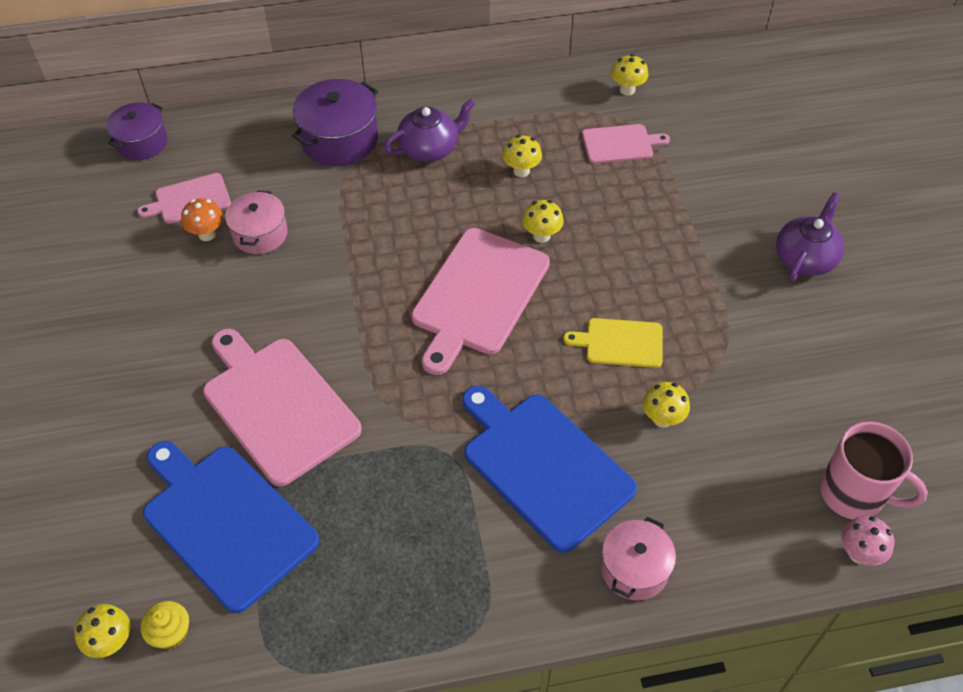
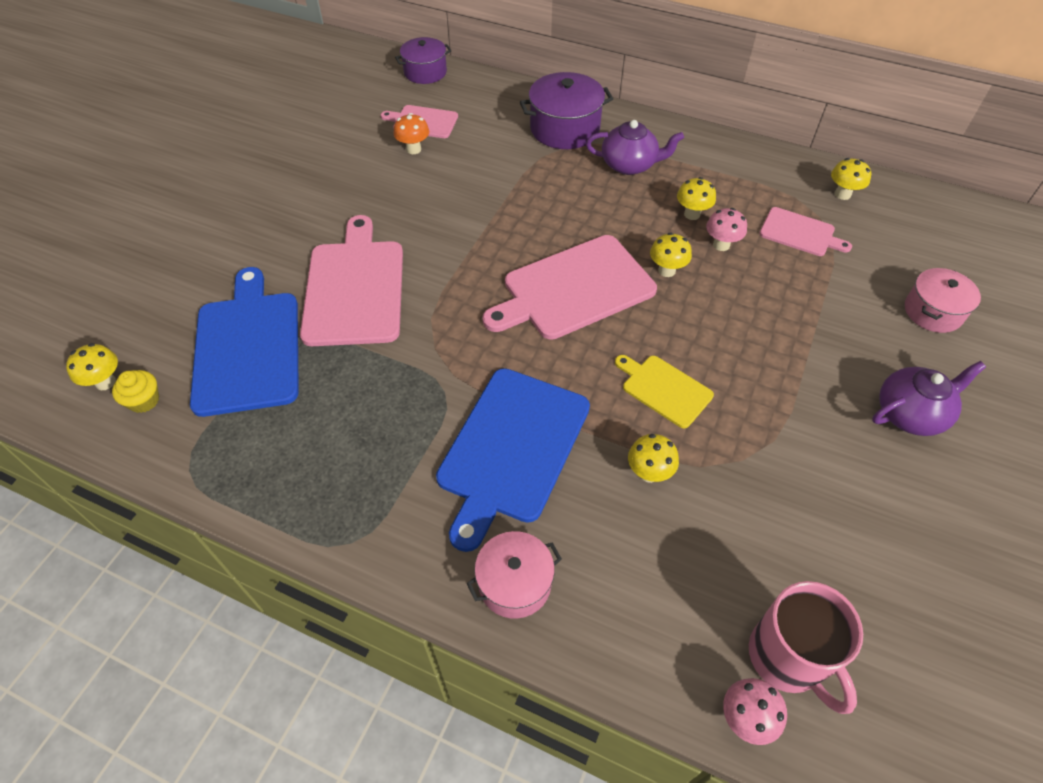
camera: 35 degrees right, 0 degrees up
pink pot [225,190,288,254] -> pink pot moved to [905,268,981,333]
blue cutting board [462,386,637,553] -> blue cutting board turned 150 degrees counterclockwise [436,368,590,552]
none -> pink mushroom [706,208,747,251]

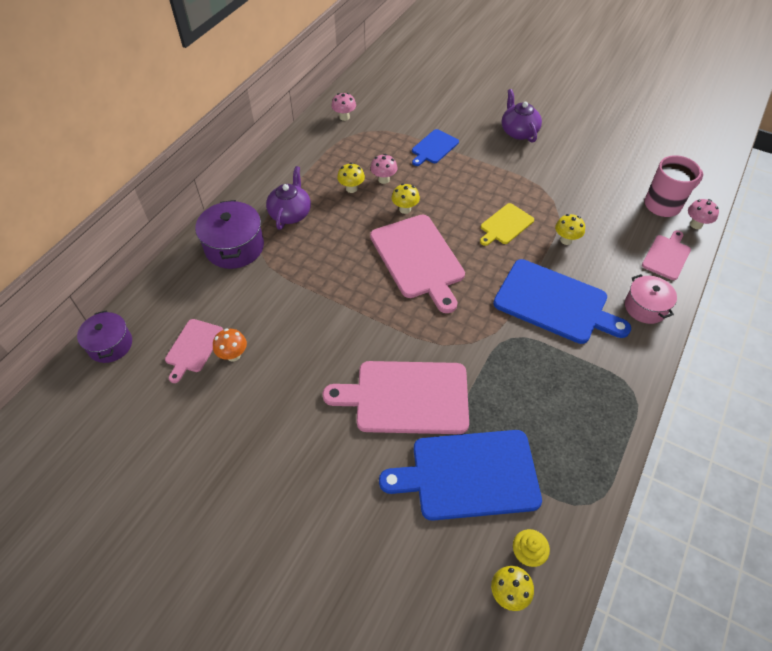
camera: 85 degrees left, 0 degrees up
pink cutting board [759,207,852,256] -> pink cutting board moved to [642,230,691,280]
yellow mushroom [831,158,871,200] -> pink mushroom [331,93,356,121]
pink pot [905,268,981,333] -> none
none -> blue cutting board [412,129,459,166]

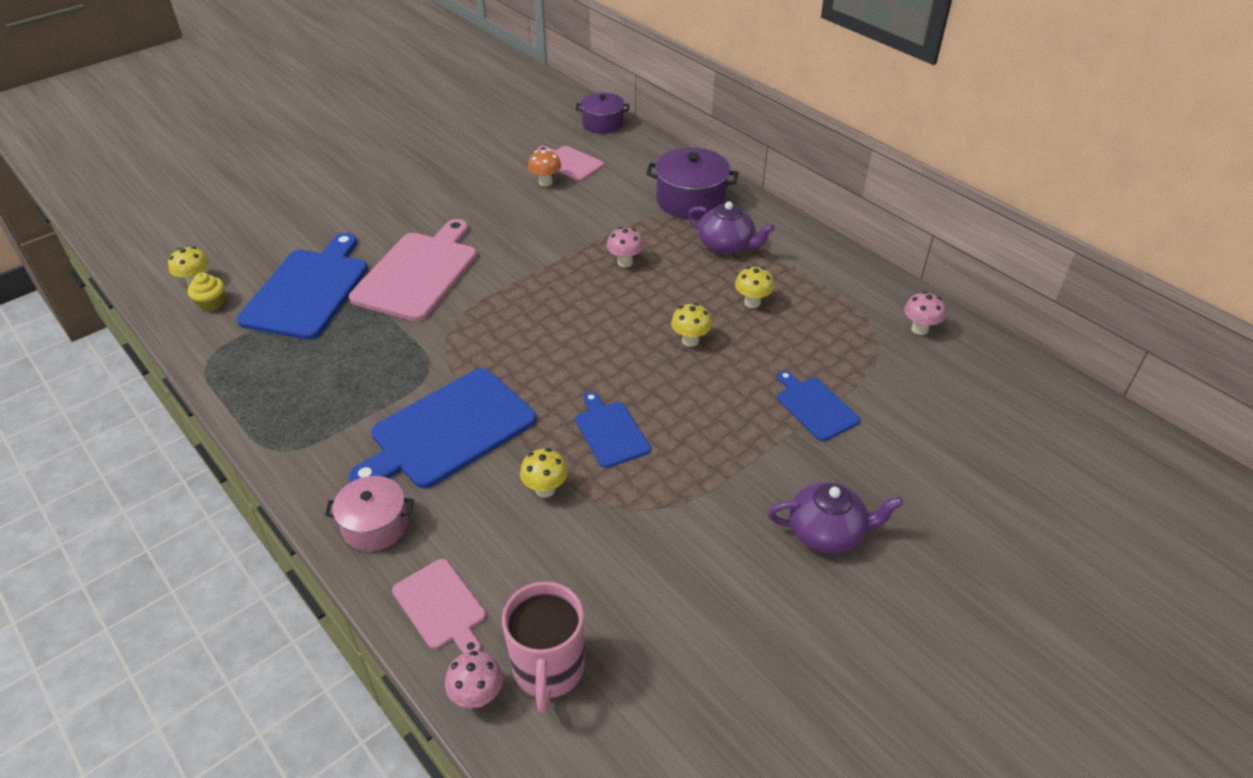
camera: 110 degrees right, 10 degrees down
pink mushroom [370,154,398,184] -> pink mushroom moved to [607,227,644,267]
pink cutting board [370,215,465,313] -> none
yellow cutting board [480,203,534,246] -> blue cutting board [575,392,651,468]

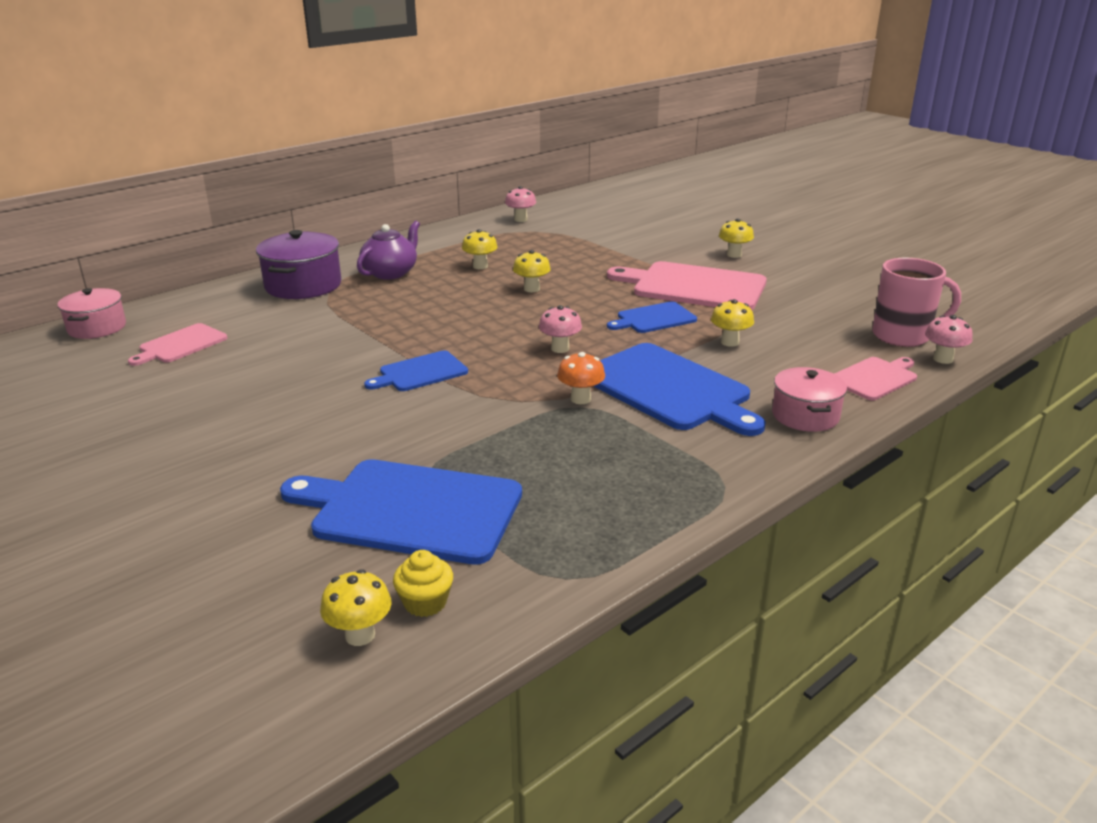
camera: 90 degrees left, 15 degrees down
pink cutting board [349,219,477,321] -> pink cutting board moved to [607,261,767,310]
orange mushroom [528,149,561,186] -> orange mushroom moved to [557,352,605,404]
purple pot [576,92,629,134] -> pink pot [58,288,126,339]
pink mushroom [607,227,644,267] -> pink mushroom moved to [539,305,582,353]
purple teapot [768,482,903,553] -> yellow mushroom [719,218,754,258]
blue cutting board [777,371,860,441] -> blue cutting board moved to [364,351,468,391]

